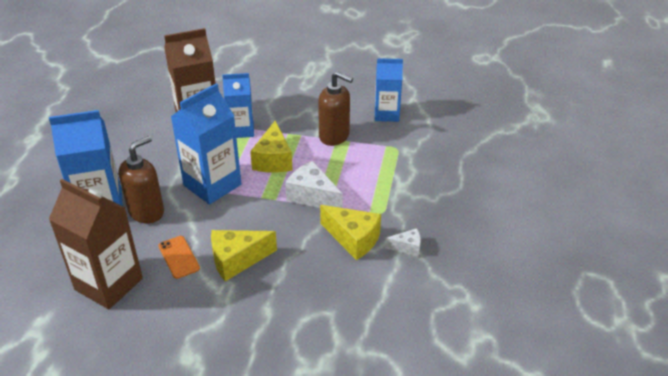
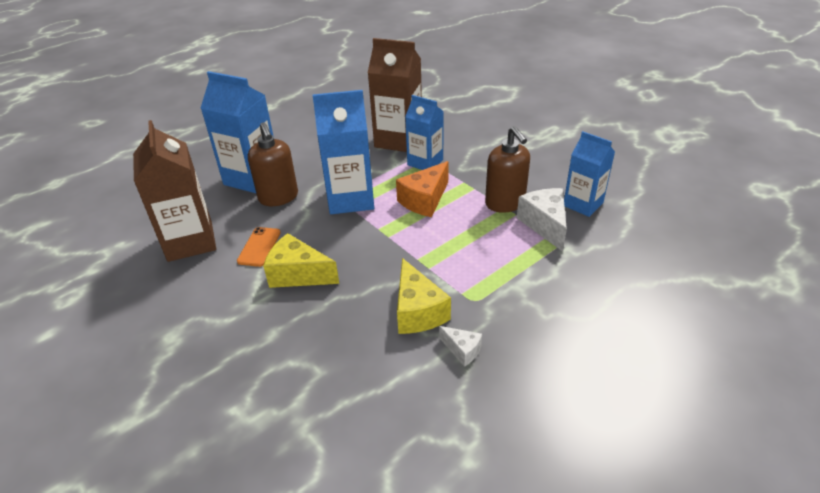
camera: 40 degrees right, 0 degrees up
brown soap dispenser [119,136,164,223] -> brown soap dispenser turned 75 degrees clockwise [248,122,298,206]
yellow cheese [250,121,292,173] -> orange cheese [396,161,449,217]
white cheese [285,161,343,208] -> white cheese moved to [517,188,567,252]

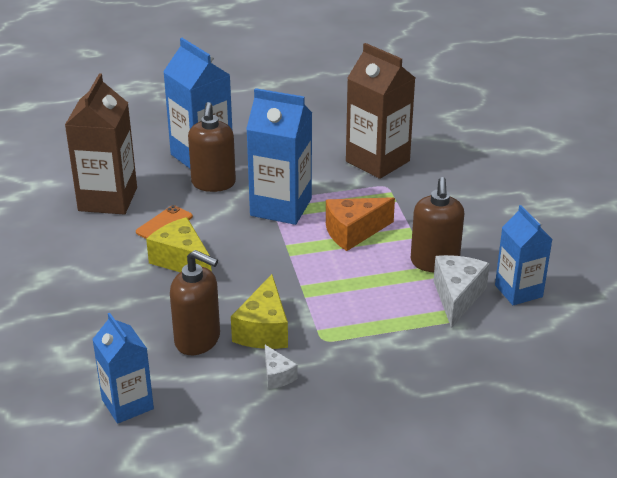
camera: 25 degrees right, 5 degrees down
blue carton [405,95,444,170] -> blue carton moved to [92,313,154,424]
none -> brown soap dispenser [170,250,220,355]

